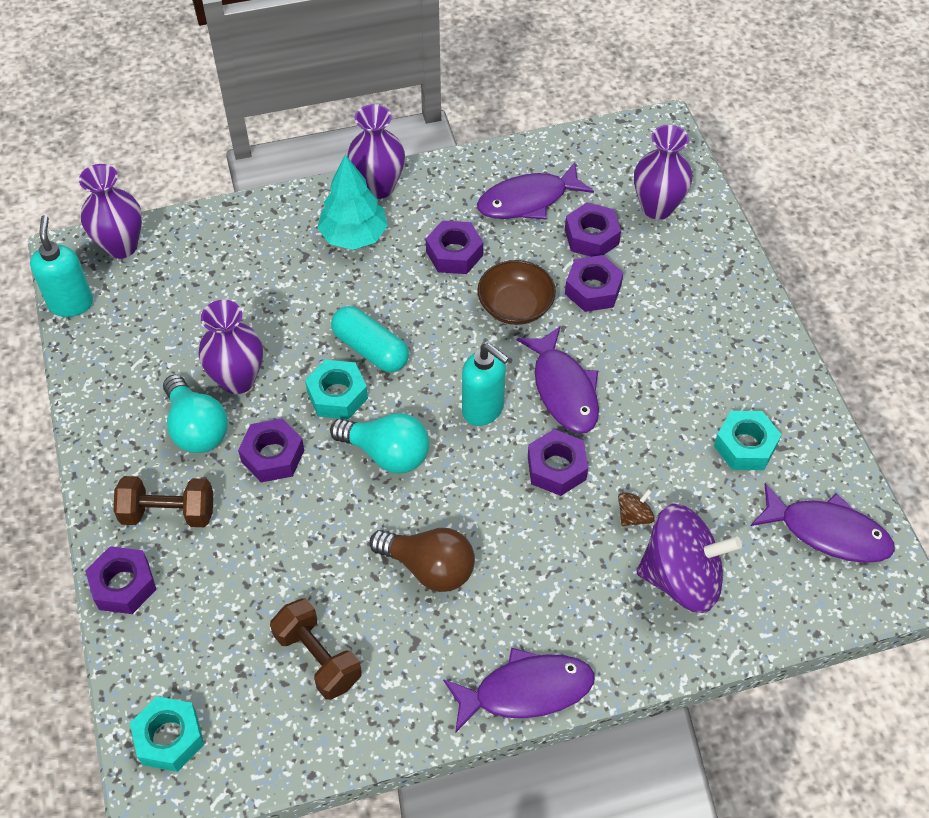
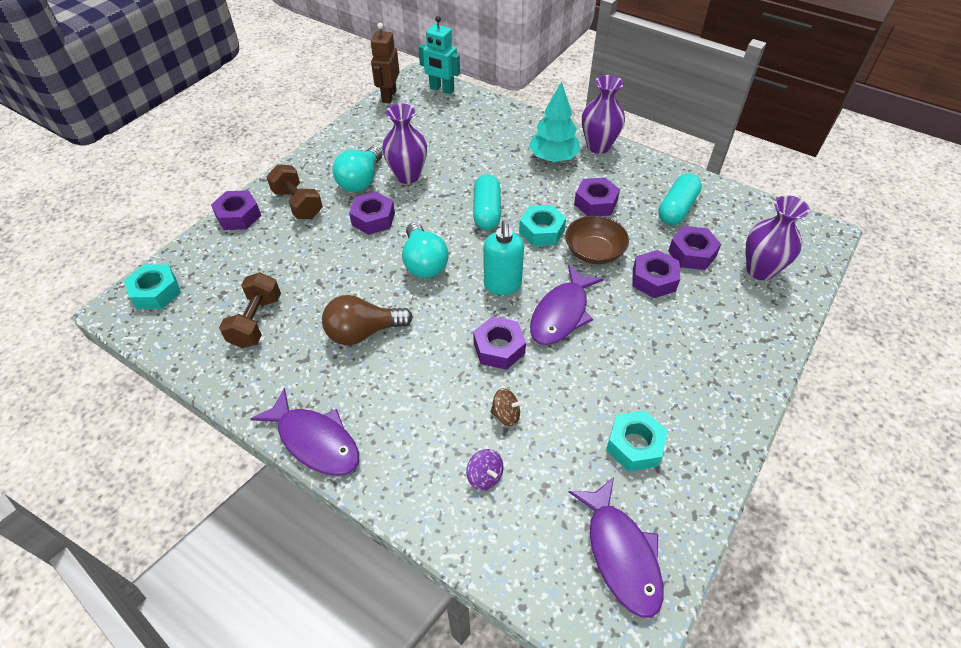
camera: 50 degrees right, 5 degrees down
turquoise soap dispenser [30,215,93,317] -> brown robot [371,23,399,103]
purple vase [79,164,142,259] -> turquoise robot [418,16,460,94]
turquoise nut [305,360,368,419] -> turquoise nut moved to [519,205,566,246]
brown light bulb [369,528,475,592] -> brown light bulb turned 90 degrees clockwise [322,295,413,345]
purple fish [477,162,594,219] -> turquoise capsule [658,173,702,225]
purple spinning top [637,504,742,613] -> purple spinning top [466,449,504,490], size x0.41

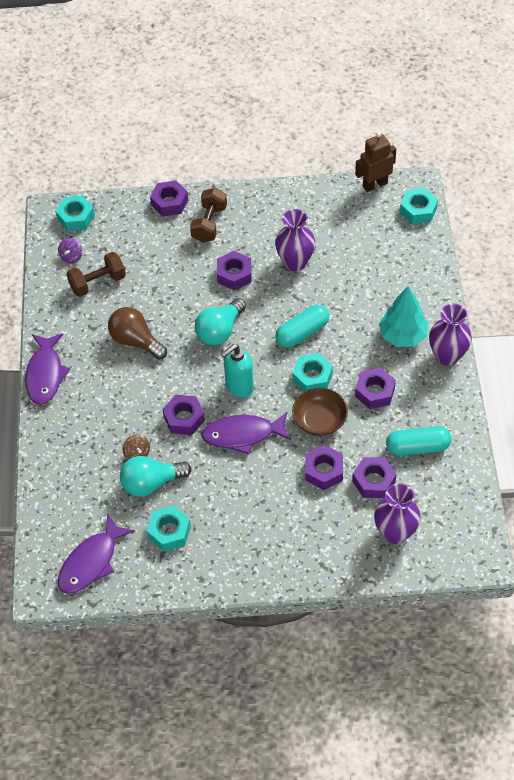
camera: 55 degrees right, 5 degrees up
turquoise light bulb [332,146,382,192] -> turquoise light bulb moved to [120,456,192,497]
turquoise robot [418,16,460,94] -> turquoise nut [400,188,438,224]
purple spinning top [466,449,504,490] -> purple spinning top moved to [58,238,83,264]

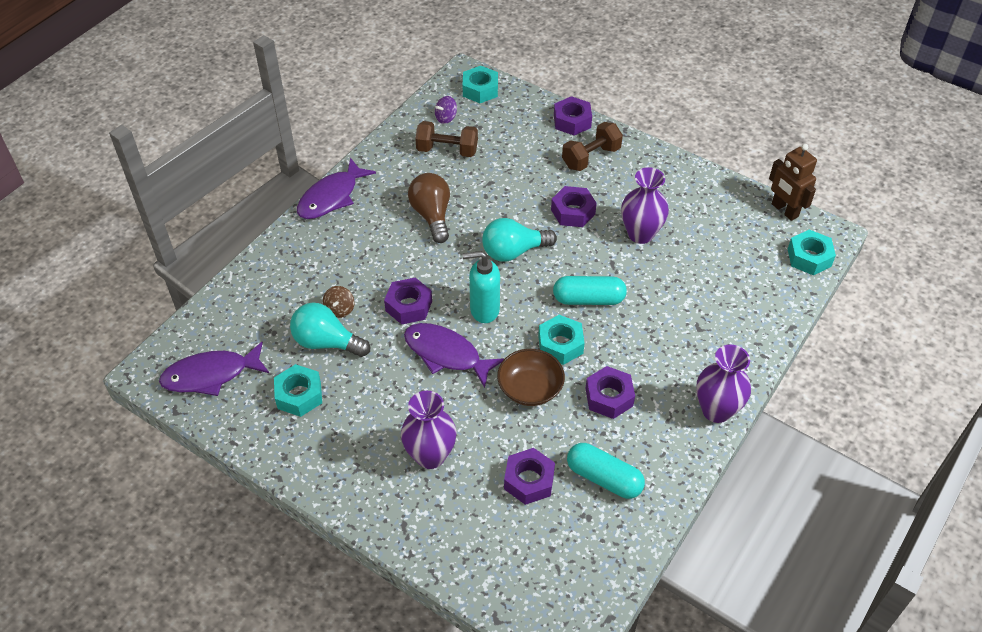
camera: 35 degrees right, 5 degrees down
purple nut [305,445,343,490] -> none
brown robot [355,132,396,192] -> brown robot turned 135 degrees counterclockwise [769,144,817,221]
purple vase [374,483,420,544] -> purple vase moved to [401,391,457,469]
turquoise tree [379,286,429,347] -> none

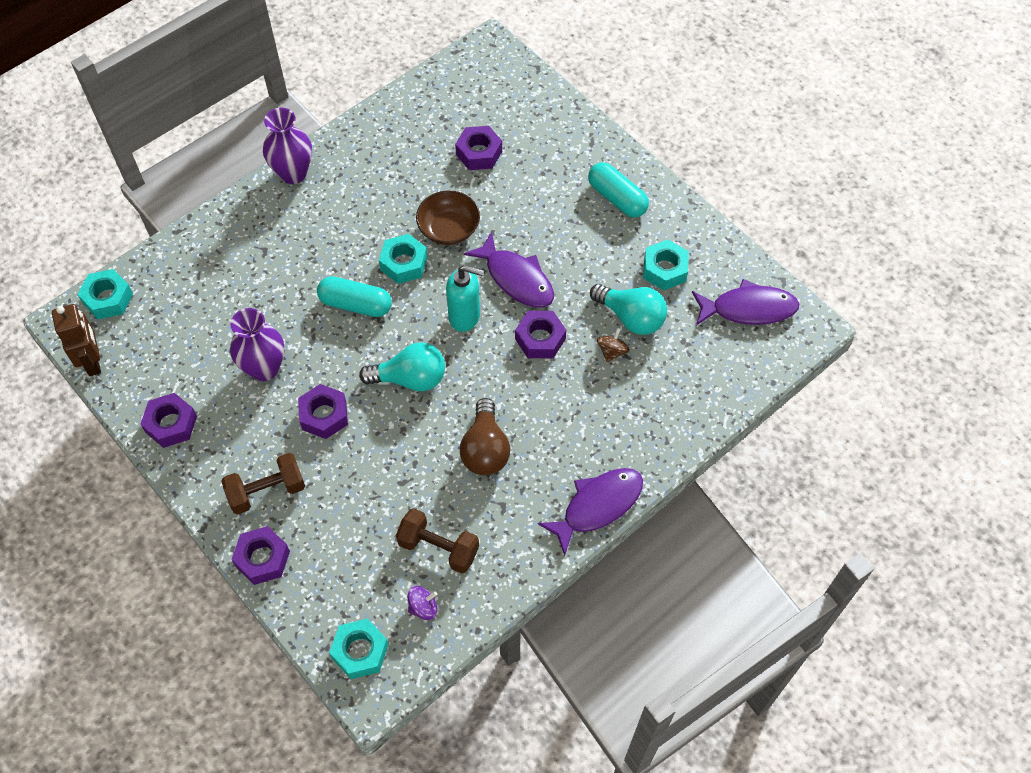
camera: 165 degrees left, 10 degrees up
purple vase [401,391,457,469] -> none
turquoise capsule [567,443,645,499] -> turquoise capsule moved to [588,162,649,218]
purple nut [585,366,635,419] -> purple nut moved to [140,393,197,448]

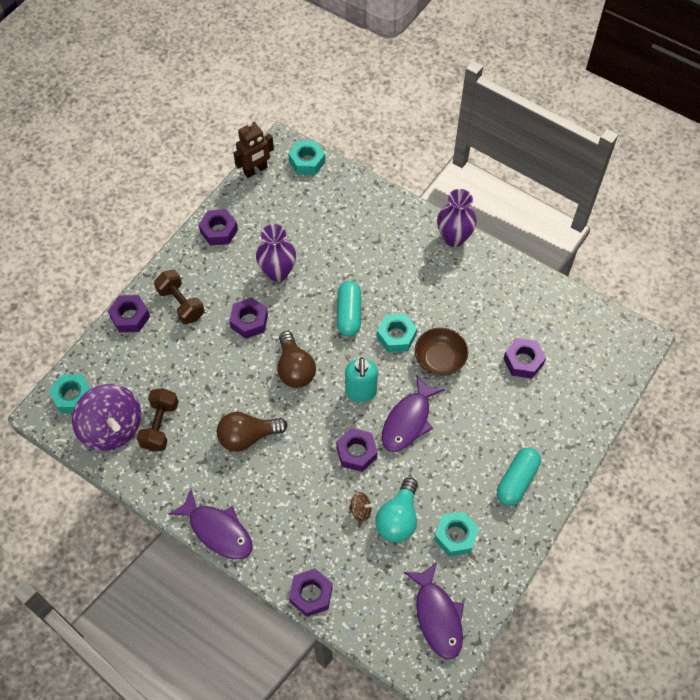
camera: 75 degrees right, 0 degrees up
turquoise light bulb [359,342,445,392] -> brown light bulb [278,331,316,388]
purple spinning top [408,586,437,620] -> purple spinning top [72,384,141,451], size x2.44
none -> purple nut [289,568,333,617]

